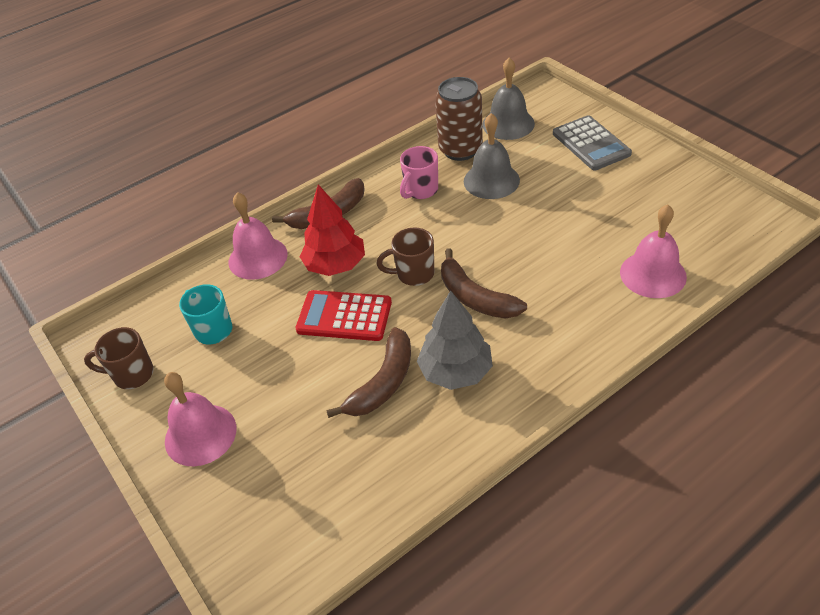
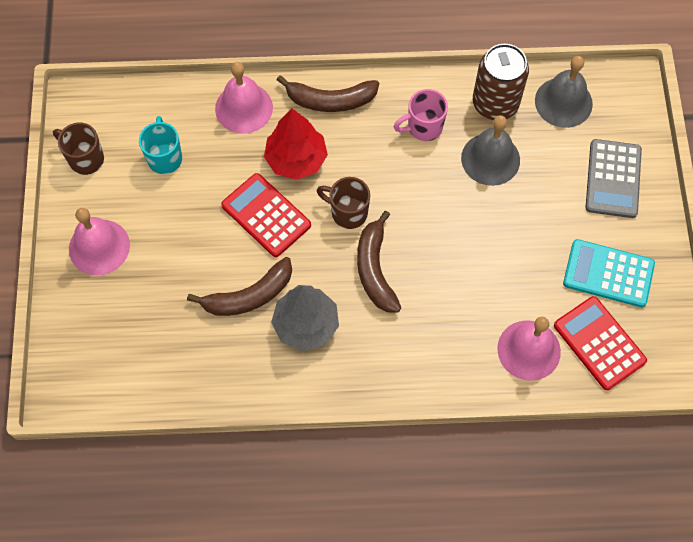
camera: 30 degrees right, 20 degrees up
none -> red calculator [554,296,647,390]
none -> turquoise calculator [563,239,655,307]

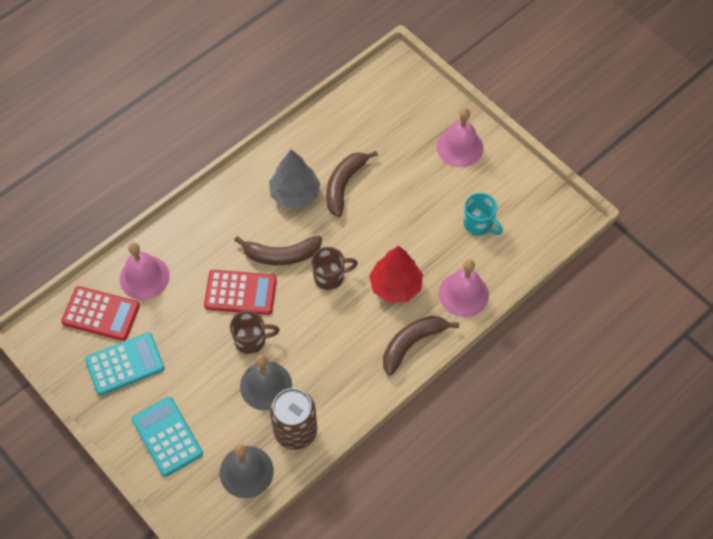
camera: 140 degrees right, 5 degrees down
brown mug [53,123,104,175] -> brown mug moved to [230,311,280,354]
red calculator [221,173,311,257] -> red calculator moved to [204,270,277,315]
brown banana [357,211,401,313] -> brown banana turned 135 degrees clockwise [234,236,322,265]
pink mug [394,89,448,141] -> none
grey calculator [585,139,642,218] -> turquoise calculator [132,397,203,477]

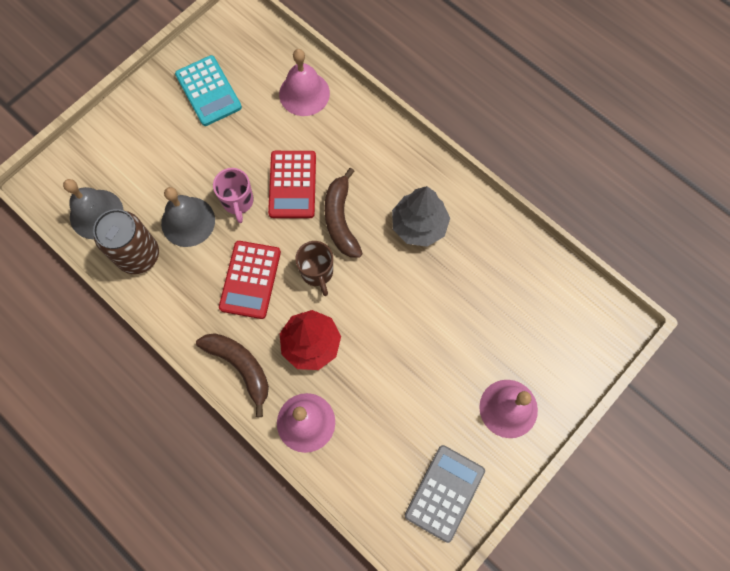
camera: 85 degrees right, 10 degrees up
red calculator [61,286,140,341] -> red calculator moved to [219,241,281,319]
turquoise calculator [132,397,203,477] -> none
brown mug [230,311,280,354] -> pink mug [213,168,254,223]
brown banana [326,151,378,217] -> none
turquoise mug [463,193,503,236] -> none
none -> grey calculator [405,445,485,543]

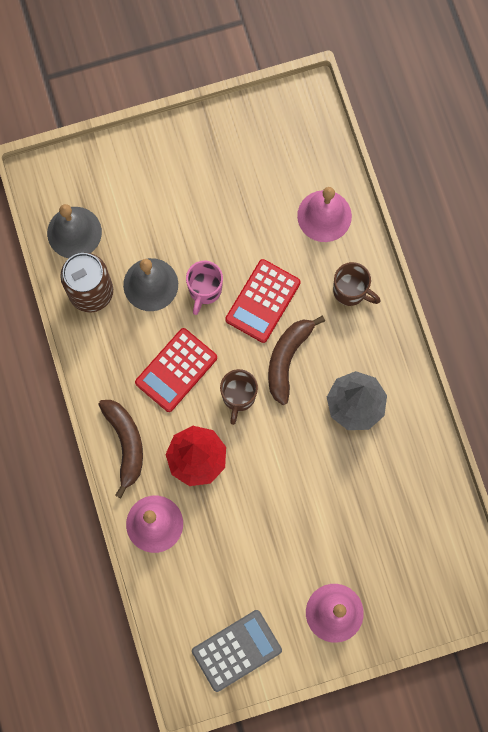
camera: 30 degrees right, 5 degrees up
turquoise calculator [175,55,242,126] -> none
none -> brown mug [333,262,381,306]

